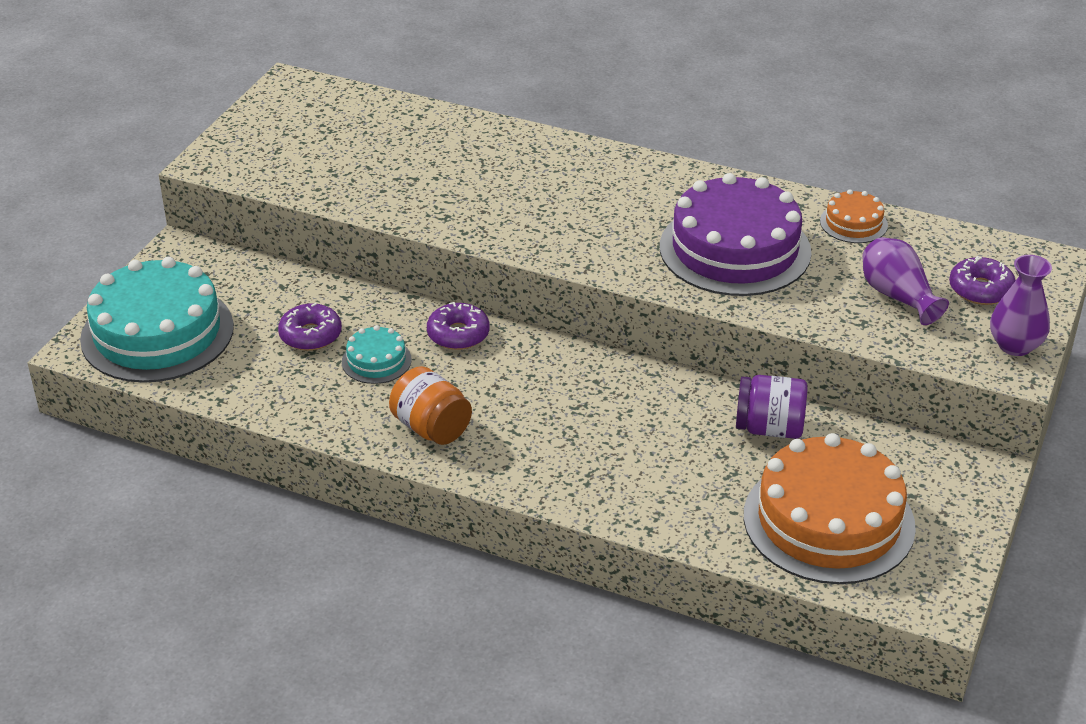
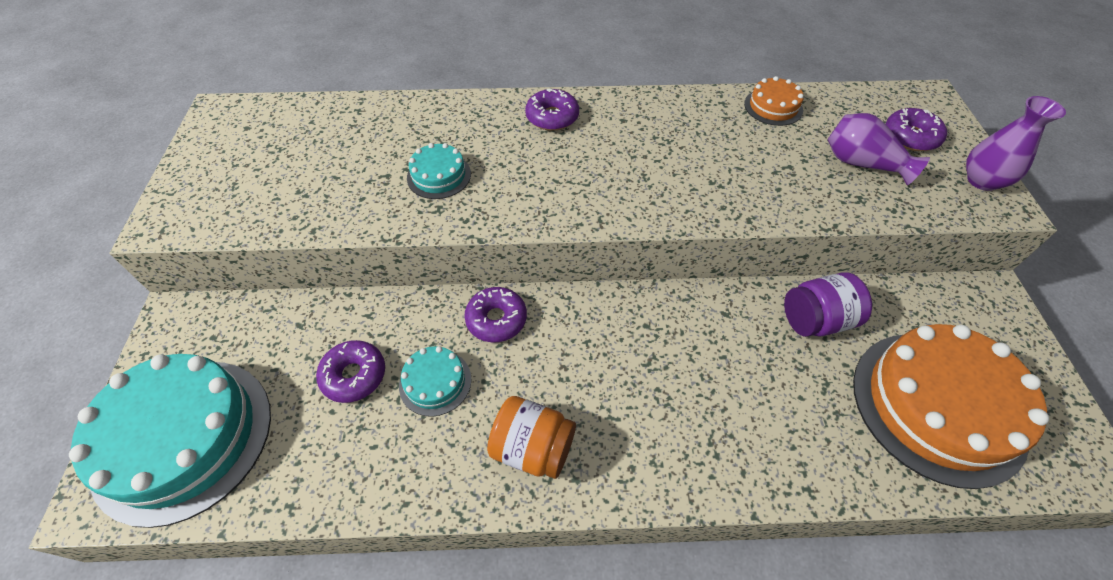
camera: 25 degrees left, 15 degrees up
purple cake [660,173,811,296] -> none
none -> turquoise cake [407,143,471,199]
none -> purple donut [525,88,579,131]

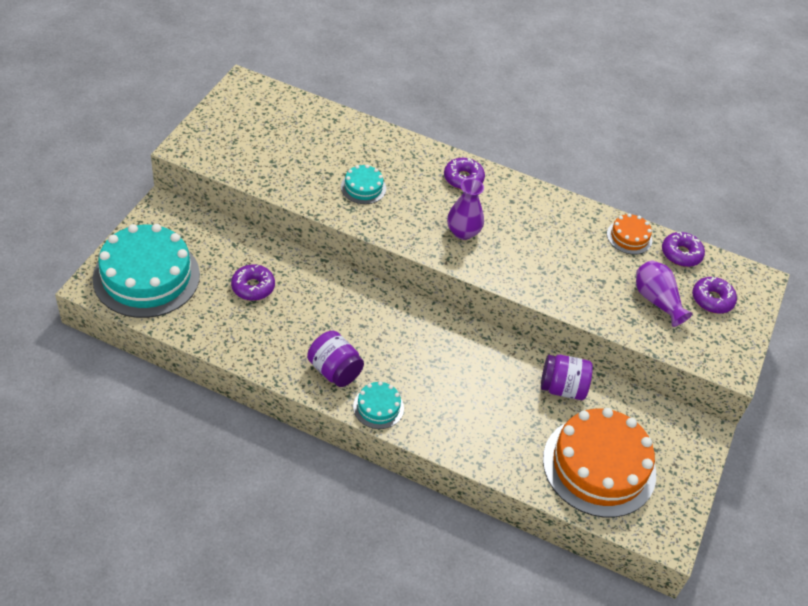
camera: 20 degrees right, 5 degrees down
turquoise cake [399,346,472,417] -> turquoise cake moved to [353,381,404,429]
purple donut [464,287,527,342] -> purple donut moved to [662,232,705,267]
orange jar [487,396,576,479] -> purple jar [307,331,364,387]
purple vase [966,96,1066,191] -> purple vase moved to [447,178,484,240]

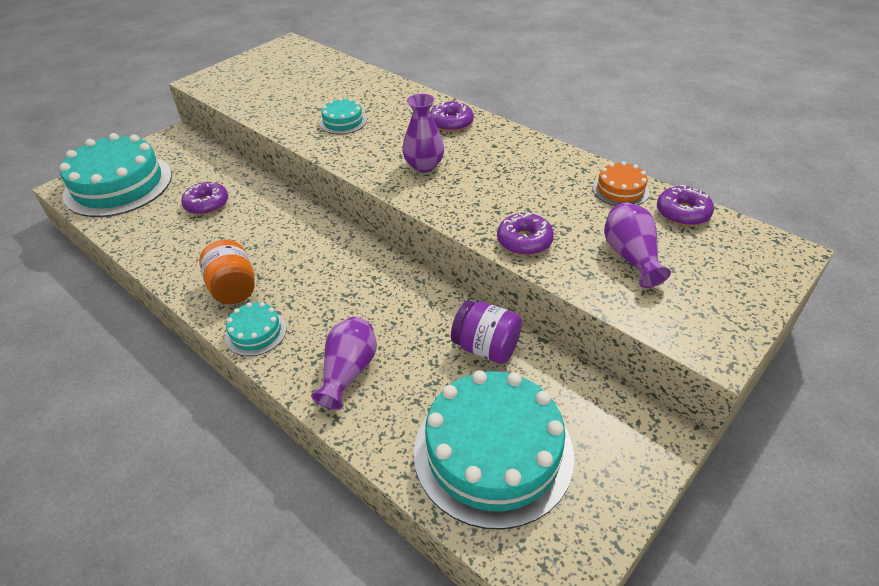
camera: 25 degrees right, 5 degrees down
purple jar [307,331,364,387] -> orange jar [199,240,255,304]
orange cake [543,408,656,518] -> turquoise cake [414,370,574,529]
purple donut [692,277,737,314] -> purple donut moved to [497,212,554,255]
none -> purple vase [311,317,377,410]

